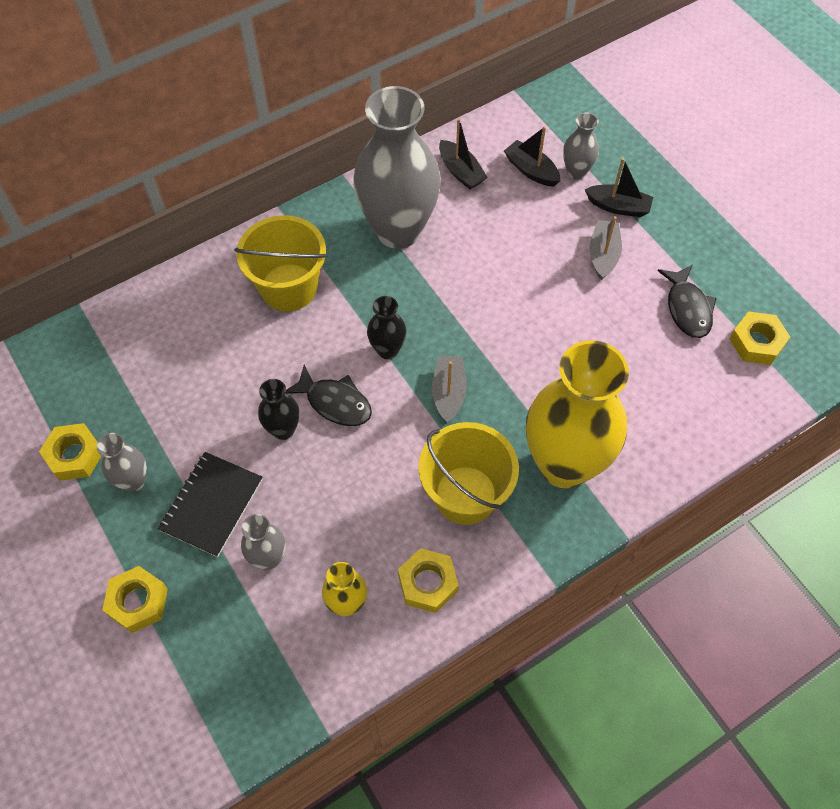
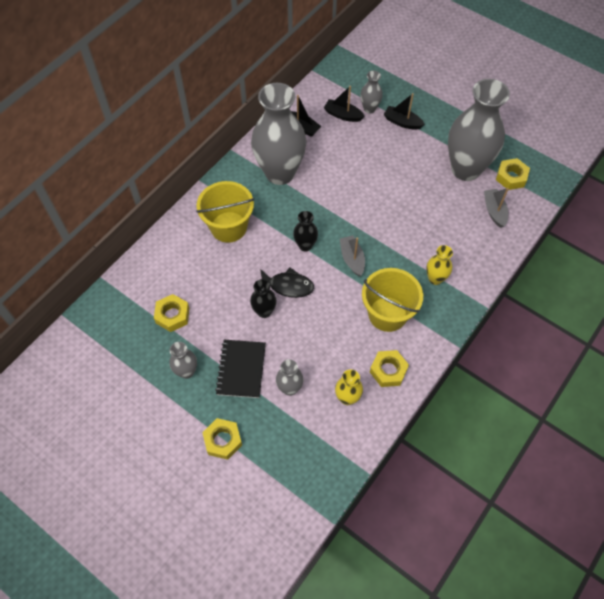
camera: 20 degrees left, 0 degrees up
yellow nut [39,423,102,481] -> yellow nut moved to [154,294,189,332]
yellow vase [526,340,629,488] -> yellow vase [426,245,453,285], size x0.44
black boat [585,158,653,217] -> black boat turned 150 degrees counterclockwise [384,93,425,130]
grey boat [590,216,622,280] -> grey boat moved to [484,188,509,228]
black fish [658,265,716,338] -> grey vase [448,79,510,181]

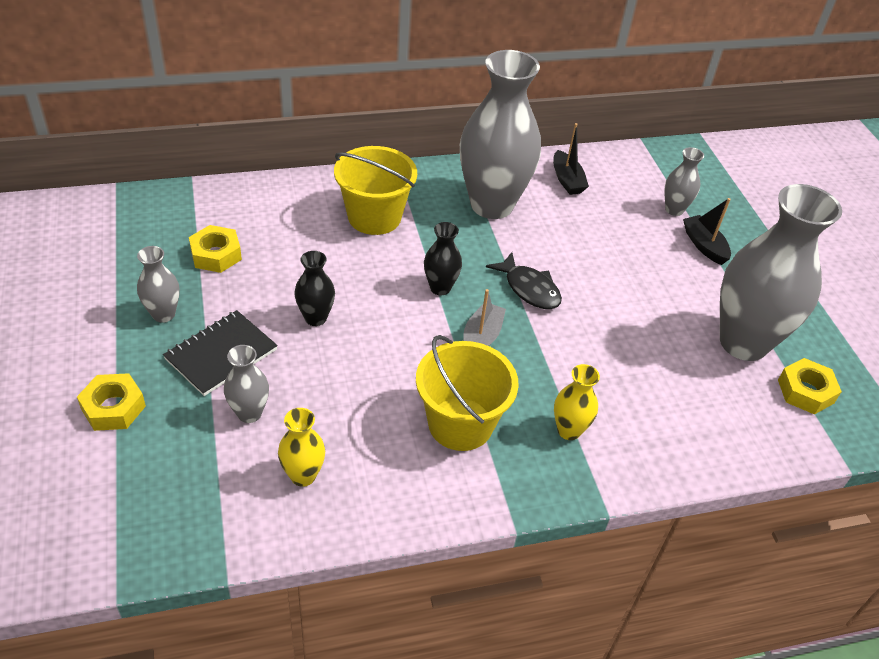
camera: 35 degrees right, 15 degrees down
black fish [260,267,314,298] -> black fish moved to [486,252,562,309]
black boat [324,86,365,122] -> none
yellow nut [370,350,409,387] -> none
grey boat [484,188,509,228] -> none

